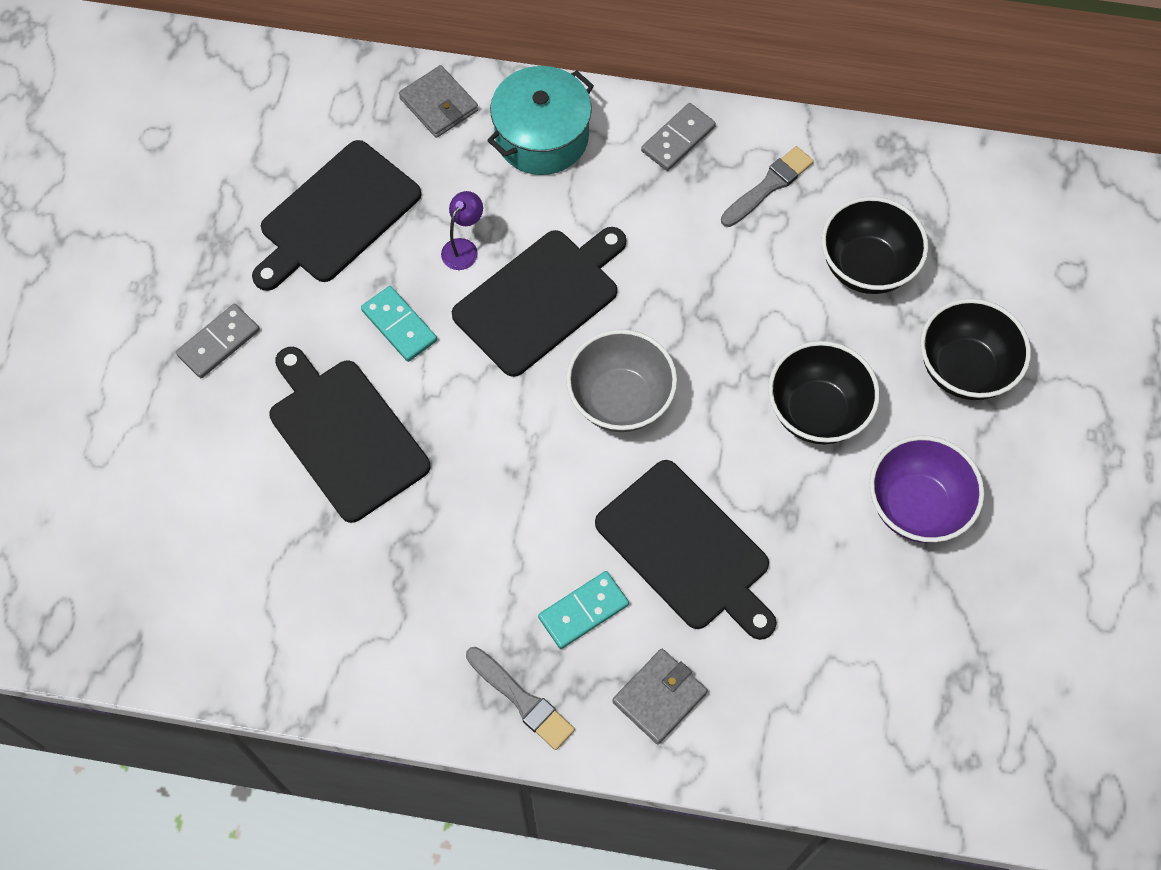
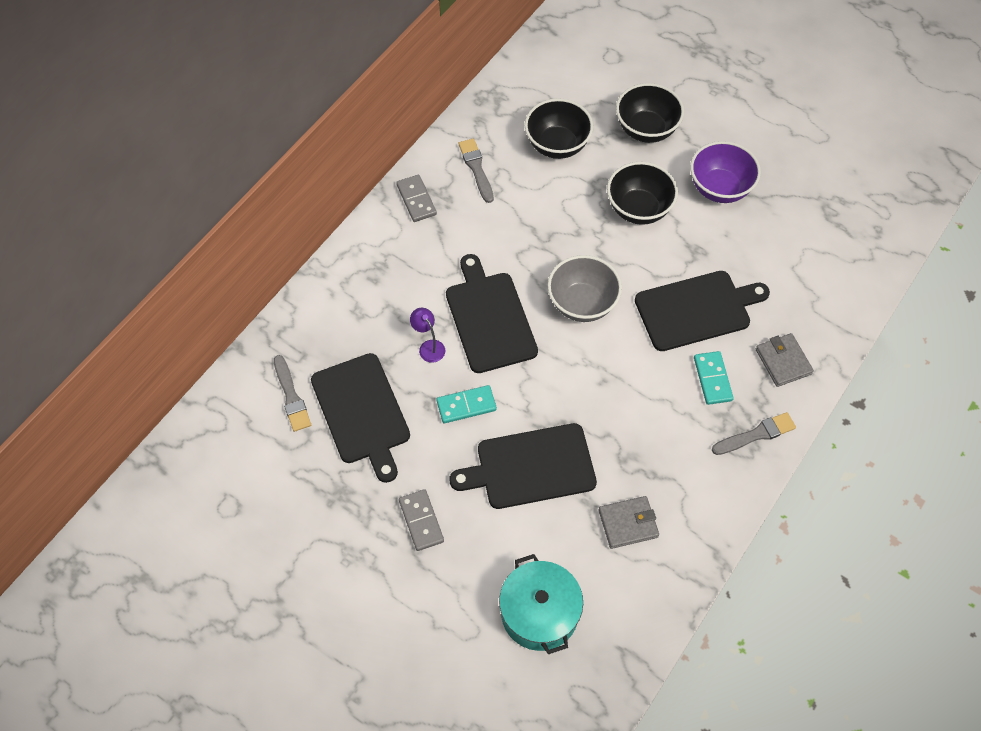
camera: 65 degrees left, 5 degrees down
grey wallet [399,65,478,138] -> grey wallet moved to [598,496,659,549]
turquoise pot [487,66,594,175] -> turquoise pot moved to [499,554,583,654]
none -> grey brush [274,355,311,432]

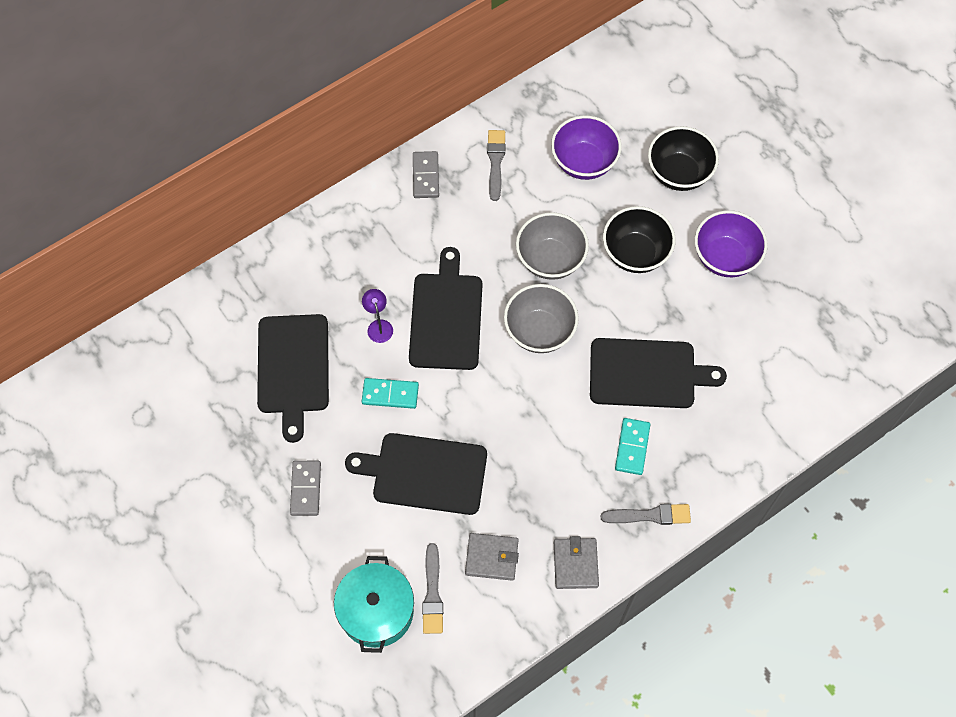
camera: 20 degrees right, 5 degrees up
grey brush [274,355,311,432] -> grey brush moved to [422,543,443,634]
black bowl [525,98,593,159] -> purple bowl [551,115,622,180]
grey wallet [756,333,814,387] -> grey wallet moved to [554,536,599,589]
none -> grey bowl [516,212,589,280]

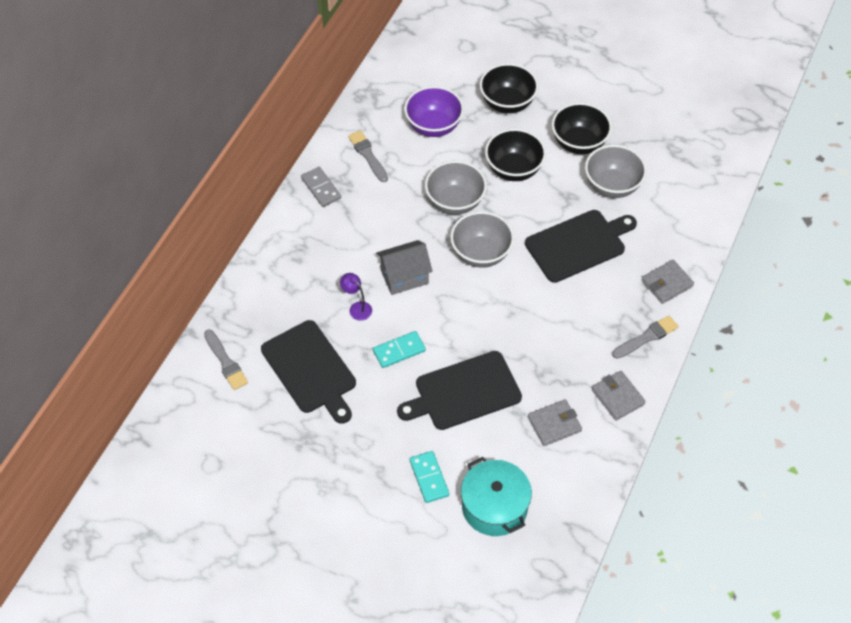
camera: 30 degrees left, 10 degrees down
grey domino [290,461,321,516] -> none
black cutting board [409,247,482,370] -> grey house [376,240,433,295]
grey brush [422,543,443,634] -> grey brush moved to [204,329,248,390]
turquoise domino [615,418,650,475] -> turquoise domino moved to [410,451,449,503]
purple bowl [694,210,768,277] -> black bowl [552,103,612,154]
none -> grey bowl [585,145,647,198]
none -> grey wallet [641,260,694,304]

